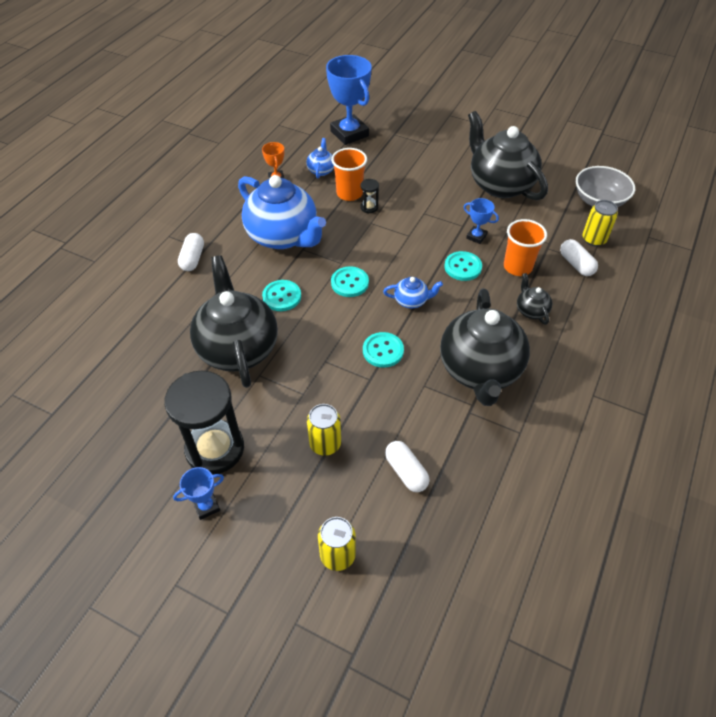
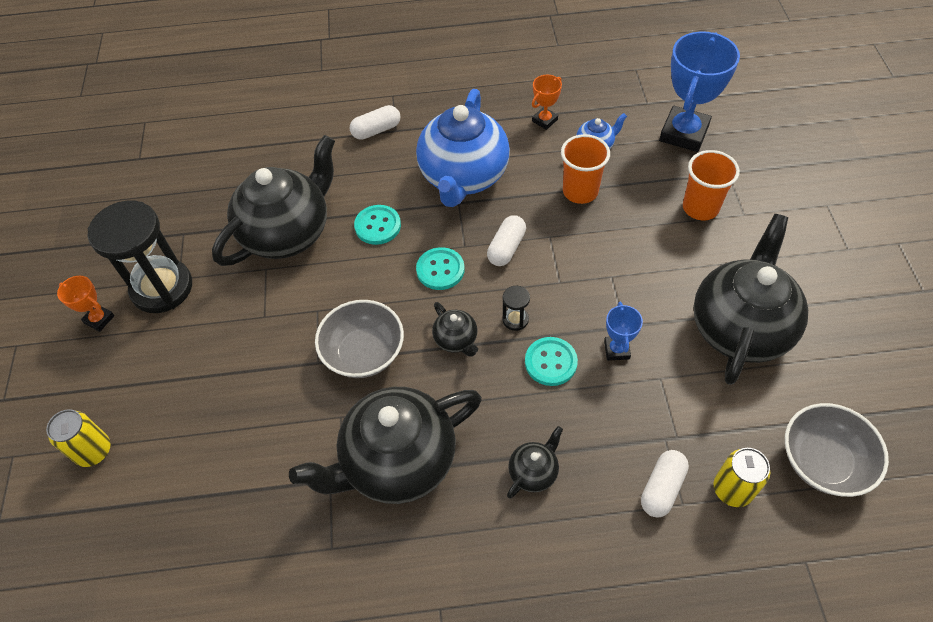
camera: 60 degrees right, 5 degrees up
blue trophy [173,467,224,520] -> orange trophy [57,276,115,332]
yellow can [307,404,341,456] -> none
black hourglass [360,179,379,213] -> black hourglass moved to [502,286,530,331]
turquoise button [363,332,404,368] -> grey bowl [315,300,404,378]
blue teapot [383,277,443,308] -> black teapot [432,302,478,357]
white capsule [385,441,430,492] -> white capsule moved to [487,215,526,266]
orange cup [504,219,547,276] -> orange cup moved to [683,150,740,220]

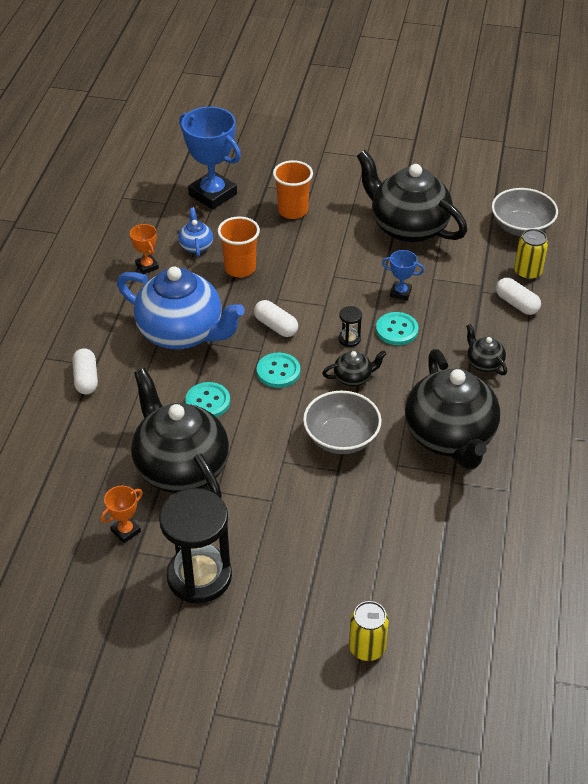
camera: 75 degrees left, 10 degrees down
orange trophy [57,276,115,332] -> orange trophy moved to [101,486,143,543]

